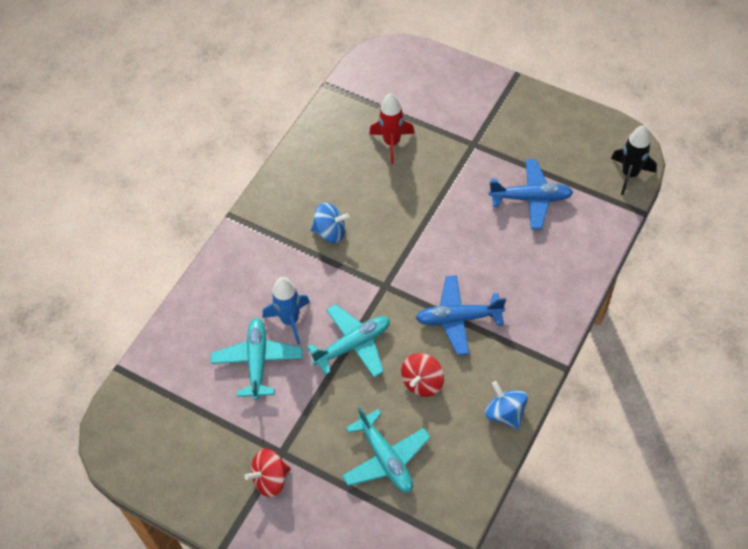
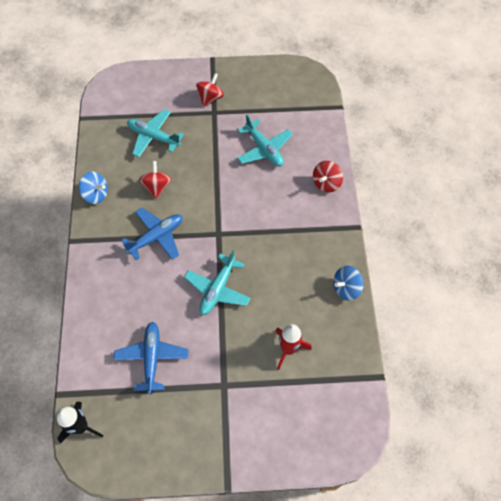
camera: 145 degrees right, 5 degrees up
blue rocket [263,277,310,344] -> none
turquoise plane [307,304,390,377] -> turquoise plane moved to [184,250,251,315]
blue spinning top [311,203,350,243] -> blue spinning top moved to [333,266,363,301]
blue plane [489,159,573,229] -> blue plane turned 120 degrees clockwise [114,322,188,394]
none -> red spinning top [313,161,343,192]

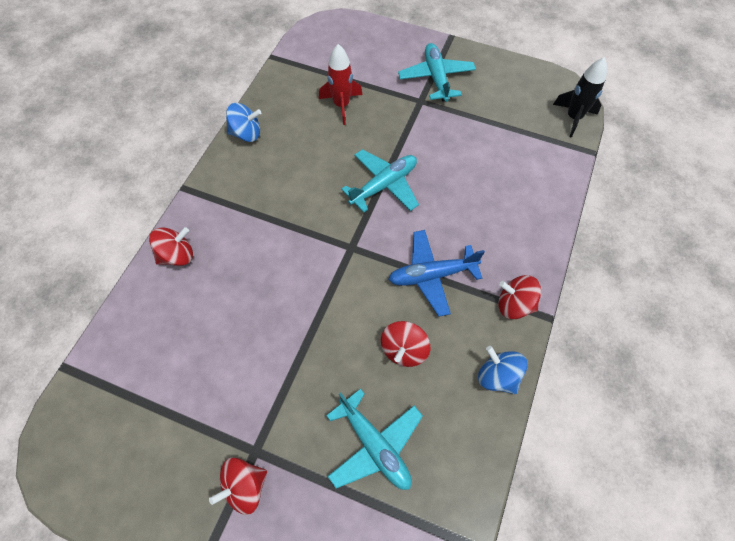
camera: 155 degrees left, 0 degrees up
blue plane [114,322,188,394] -> none
turquoise plane [237,115,293,167] -> turquoise plane moved to [398,43,476,102]
none -> red spinning top [498,275,541,319]

